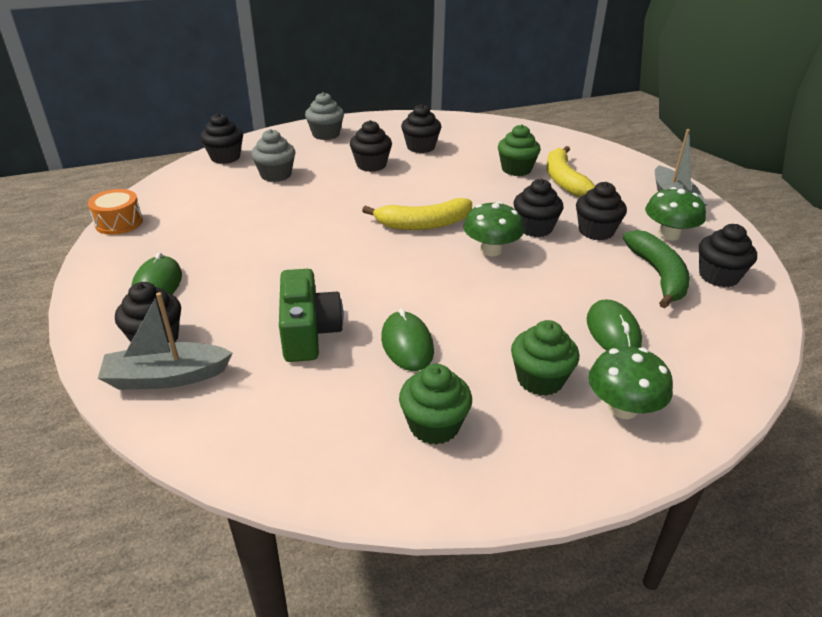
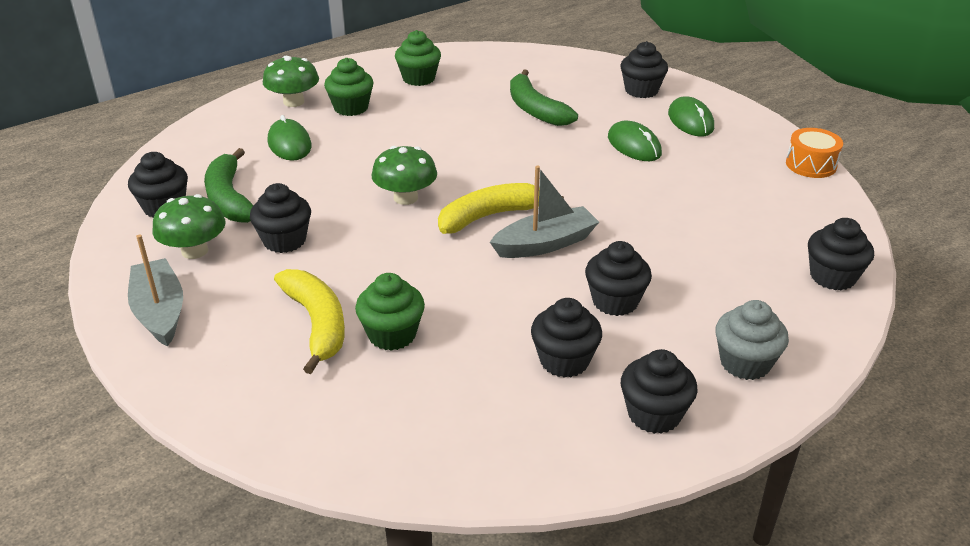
camera: 165 degrees right, 0 degrees up
grey boat [98,292,233,390] -> grey boat moved to [490,166,599,258]
grey cupcake [251,129,295,182] -> none
green camera [279,269,344,362] -> green banana [510,70,578,126]
green mouse [381,308,434,371] -> green mouse moved to [608,121,662,161]
black cupcake [513,179,563,237] -> black cupcake moved to [621,349,698,434]

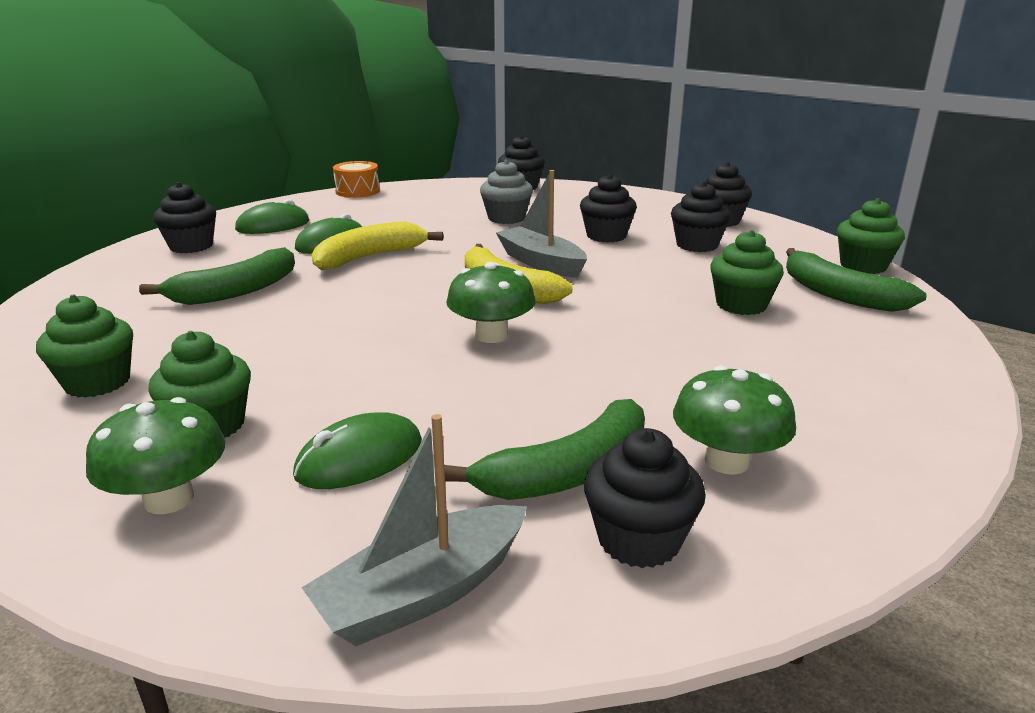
camera: 105 degrees left, 10 degrees down
grey boat [128,234,183,347] -> grey boat moved to [302,414,527,646]
black cupcake [250,183,311,253] -> none
yellow banana [274,269,345,374] -> yellow banana moved to [312,221,443,270]
grey cupcake [716,300,789,380] -> grey cupcake moved to [480,160,533,224]
none -> green banana [786,248,927,312]
none -> green cupcake [837,198,905,274]

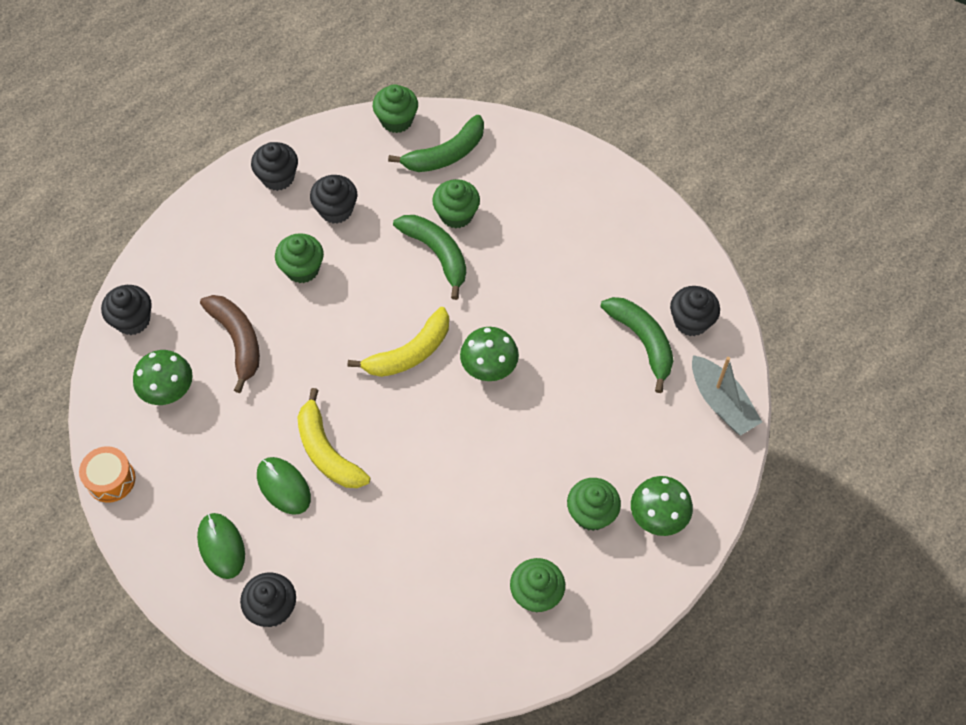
camera: 85 degrees left, 35 degrees up
green banana [139,247,295,305] -> green banana moved to [393,215,466,300]
green mouse [293,412,421,489] -> none
grey cupcake [480,160,533,224] -> brown banana [200,295,260,393]
grey boat [496,170,587,278] -> none
black cupcake [580,174,637,243] -> green cupcake [275,233,324,283]
green mushroom [673,366,796,475] -> green mushroom moved to [133,350,193,405]

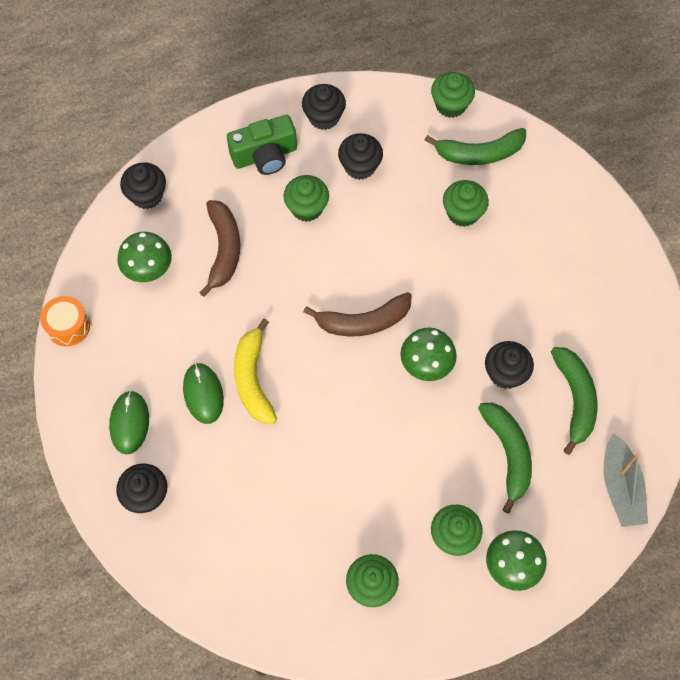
camera: 25 degrees right, 5 degrees up
yellow banana [348,307,449,377] -> brown banana [304,292,411,337]
green banana [393,215,466,300] -> green banana moved to [478,403,532,513]
black cupcake [670,286,720,336] -> black cupcake moved to [485,341,534,389]
none -> green camera [227,115,297,175]

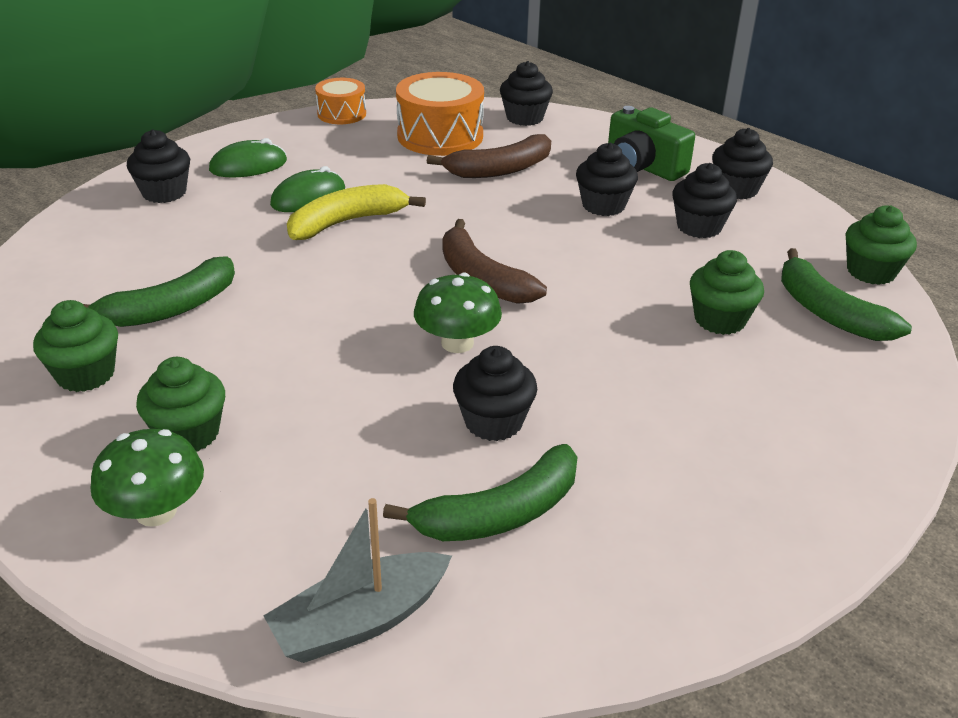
camera: 65 degrees right, 30 degrees down
green mushroom [117,232,172,282] -> orange drum [396,72,484,156]
green cupcake [283,175,329,222] -> black cupcake [576,143,638,216]
green banana [478,403,532,513] -> green banana moved to [83,257,235,327]

